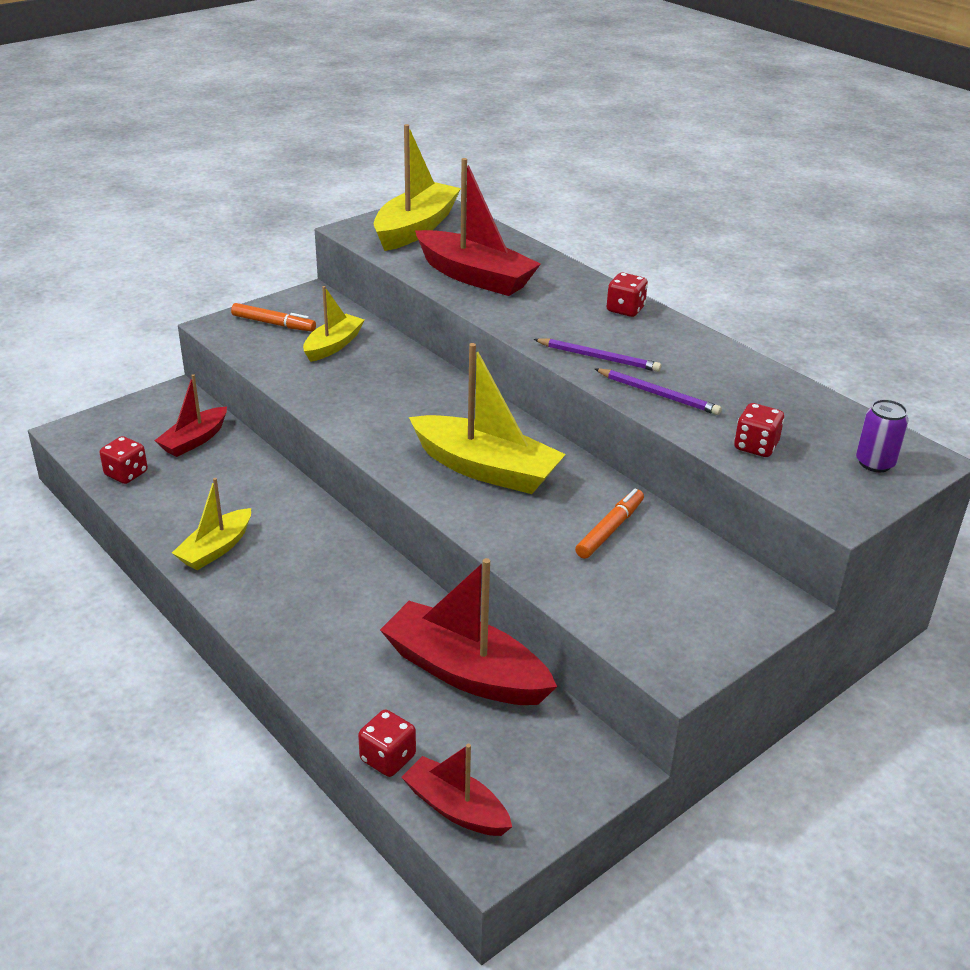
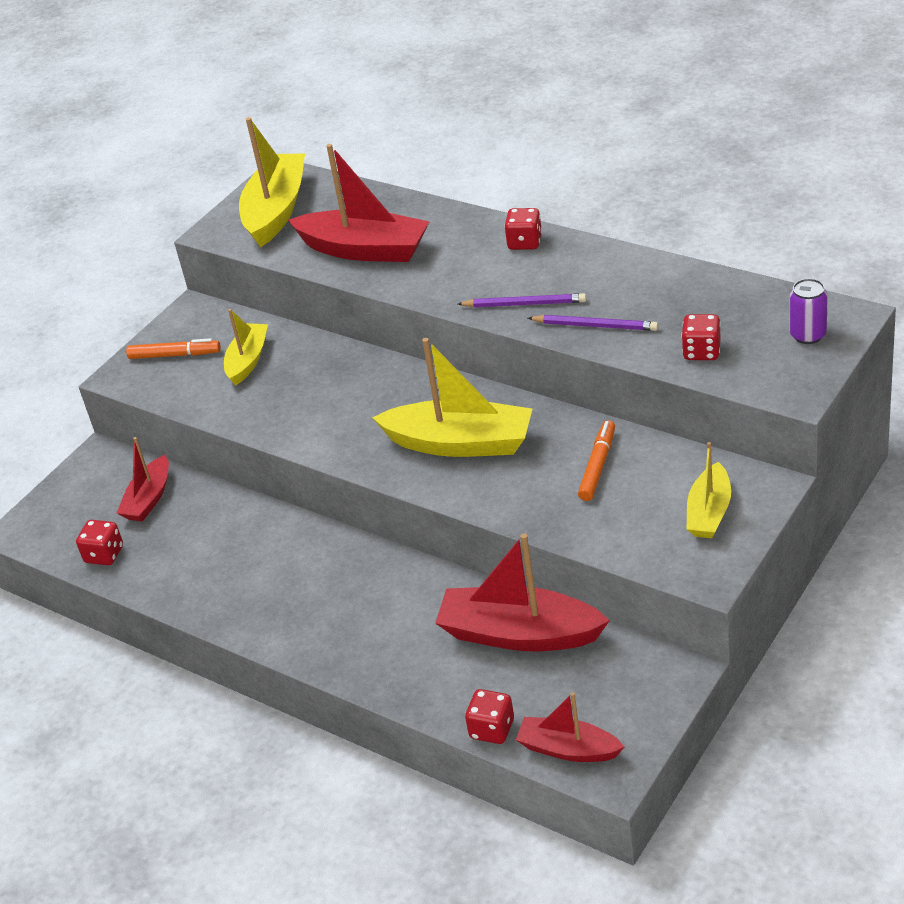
camera: 10 degrees left, 5 degrees up
yellow boat [172,478,251,570] -> yellow boat moved to [687,442,731,538]

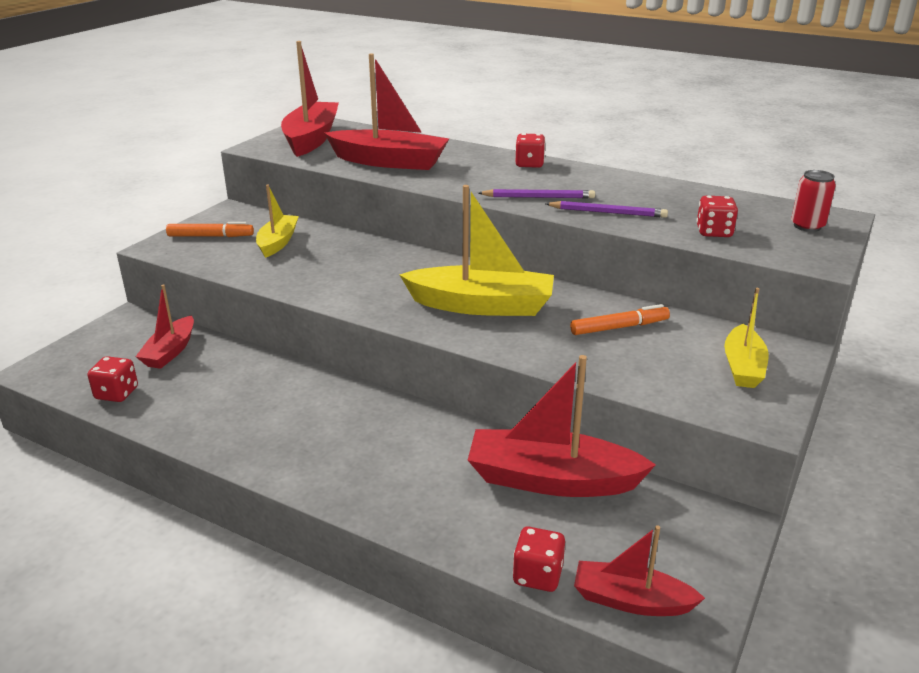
camera: 10 degrees left, 10 degrees down
yellow boat [239,117,305,247] -> red boat [281,41,339,157]
orange marker [578,420,615,501] -> orange marker turned 60 degrees clockwise [570,304,670,335]
purple can [790,278,828,344] -> red can [791,170,836,232]

